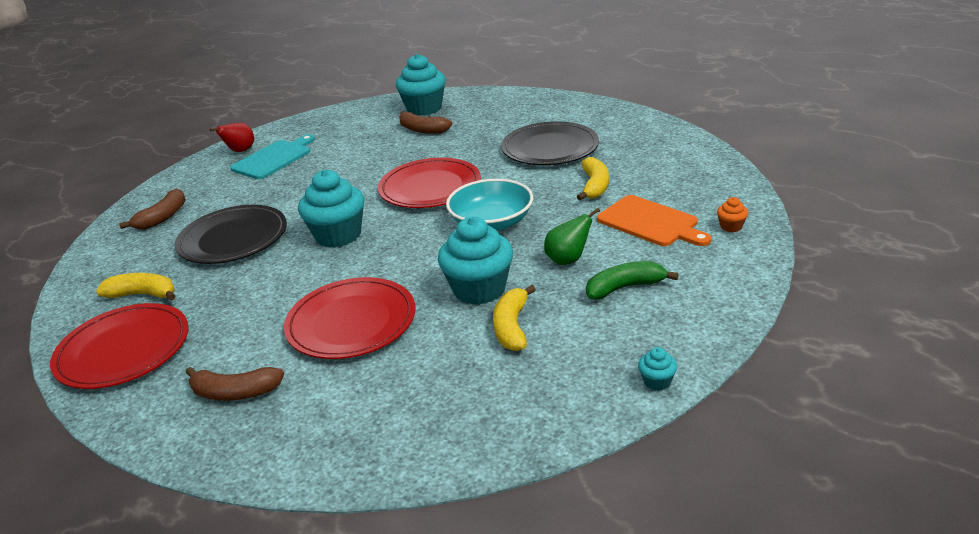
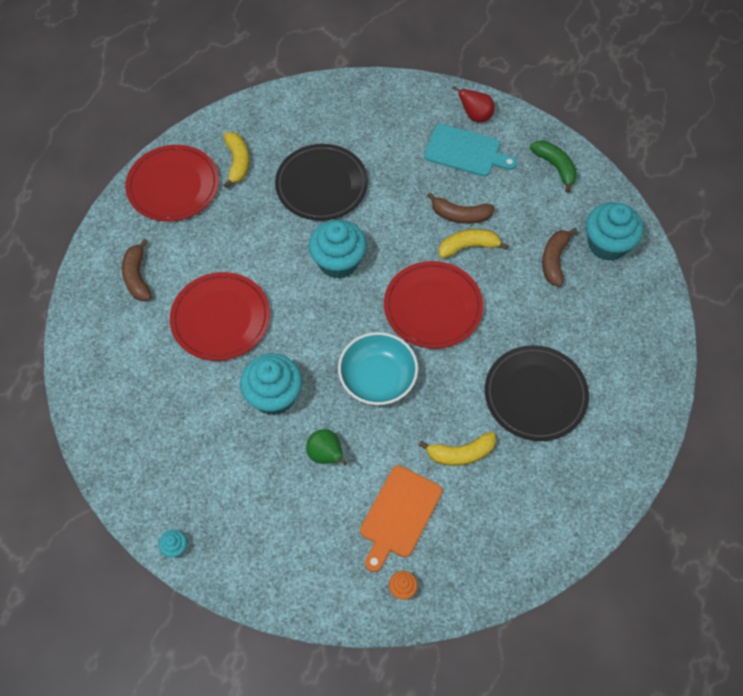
camera: 70 degrees right, 30 degrees up
brown banana [119,188,186,229] -> brown banana moved to [427,192,495,224]
yellow banana [493,285,536,351] -> yellow banana moved to [439,229,508,258]
green banana [586,261,679,300] -> green banana moved to [530,140,577,193]

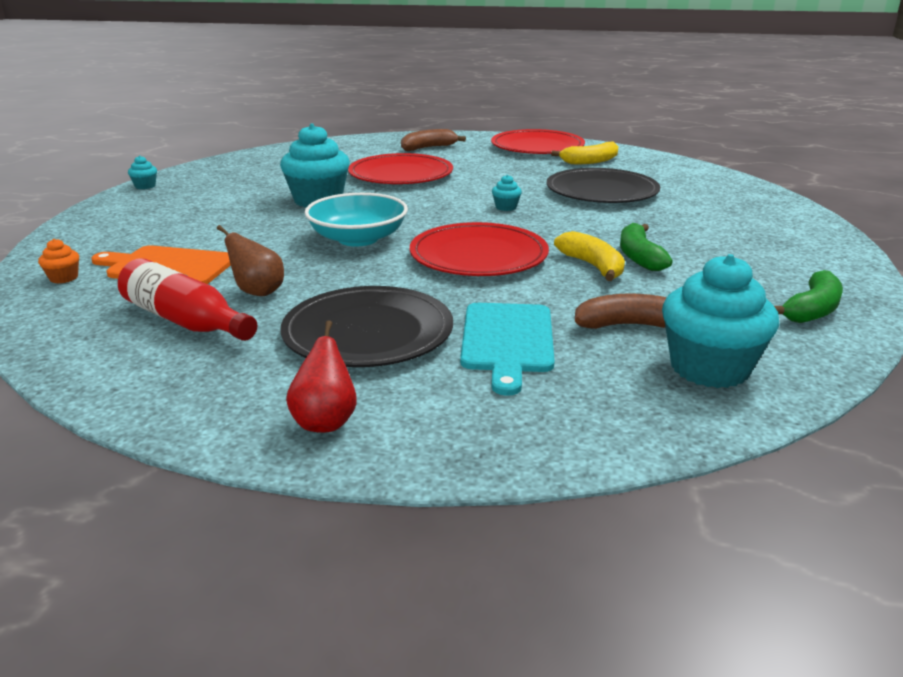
camera: 75 degrees right, 35 degrees down
green pear [306,429,347,466] -> none
turquoise cupcake [309,220,367,279] -> turquoise cupcake [492,175,522,211], size x0.43
yellow banana [419,432,496,466] -> brown pear [217,225,284,296]
turquoise cutting board [424,124,517,177] -> turquoise cutting board moved to [460,303,555,396]
brown banana [427,192,495,224] -> green banana [620,223,673,271]
red pear [452,86,495,122] -> red pear moved to [286,320,357,433]
none -> red bottle [118,258,257,341]

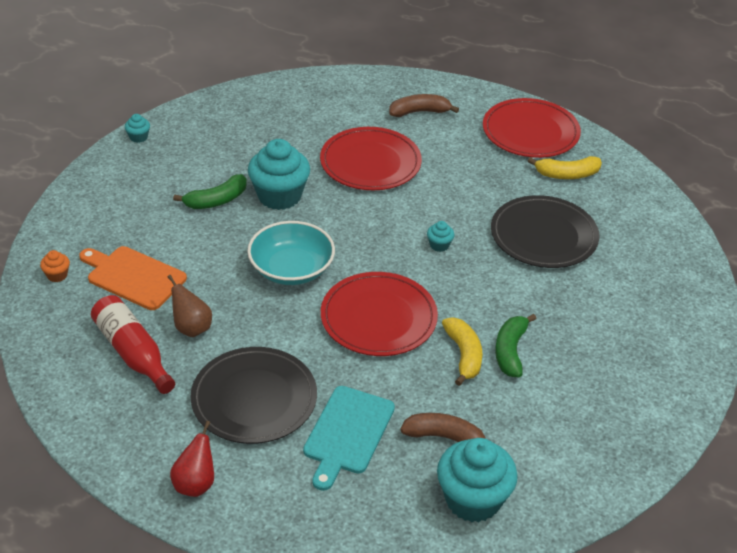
camera: 15 degrees right, 15 degrees up
green banana [774,270,843,323] -> green banana moved to [173,174,247,209]

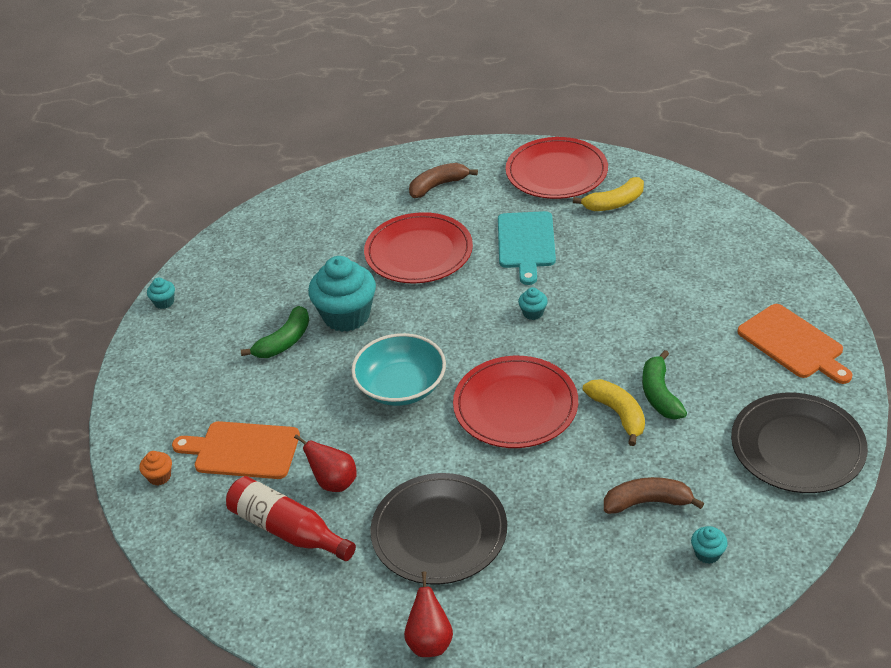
camera: 15 degrees left, 0 degrees up
brown pear [168,275,212,337] -> red pear [294,434,357,492]
turquoise cutting board [303,386,395,491] -> turquoise cutting board moved to [498,211,556,285]
turquoise cupcake [437,438,518,522] -> turquoise cupcake [691,526,728,564], size x0.43
black plate [491,195,599,268] -> black plate moved to [731,393,868,493]
none -> orange cutting board [737,304,853,384]

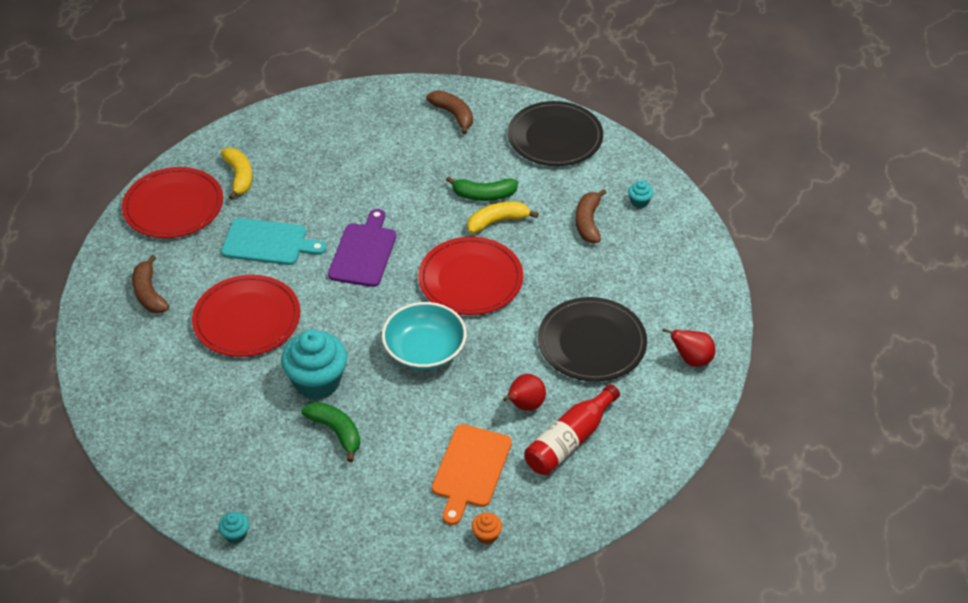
camera: 85 degrees left, 5 degrees up
turquoise cupcake [518,287,548,320] -> purple cutting board [328,209,396,287]
orange cutting board [737,304,853,384] -> brown banana [426,91,473,134]

